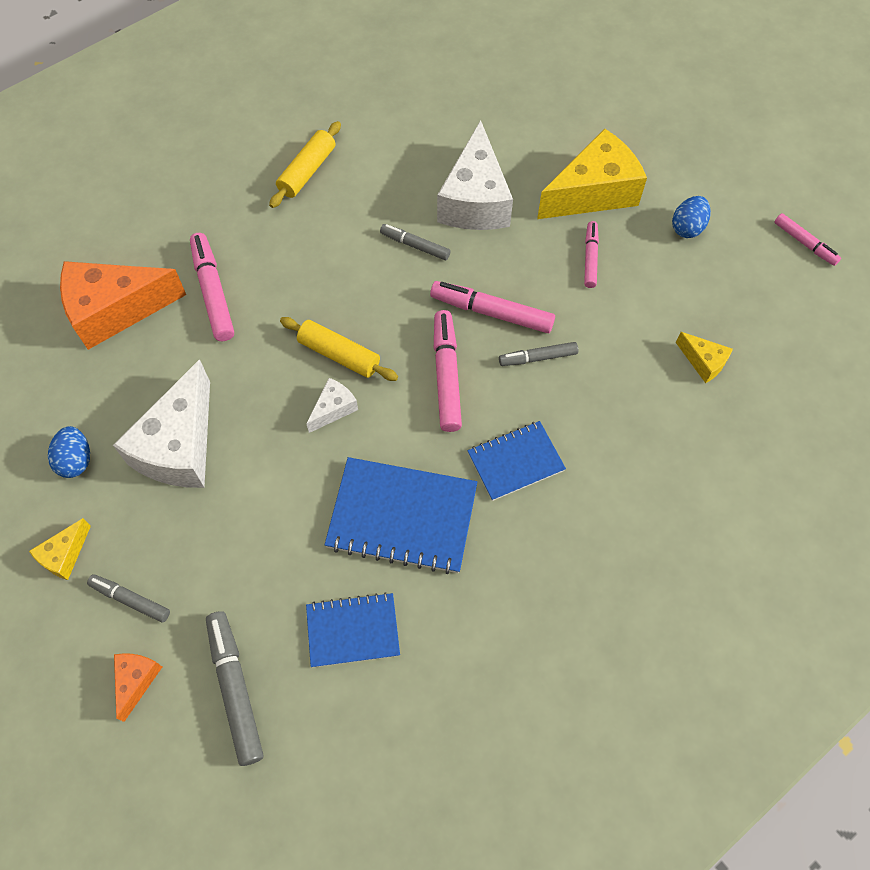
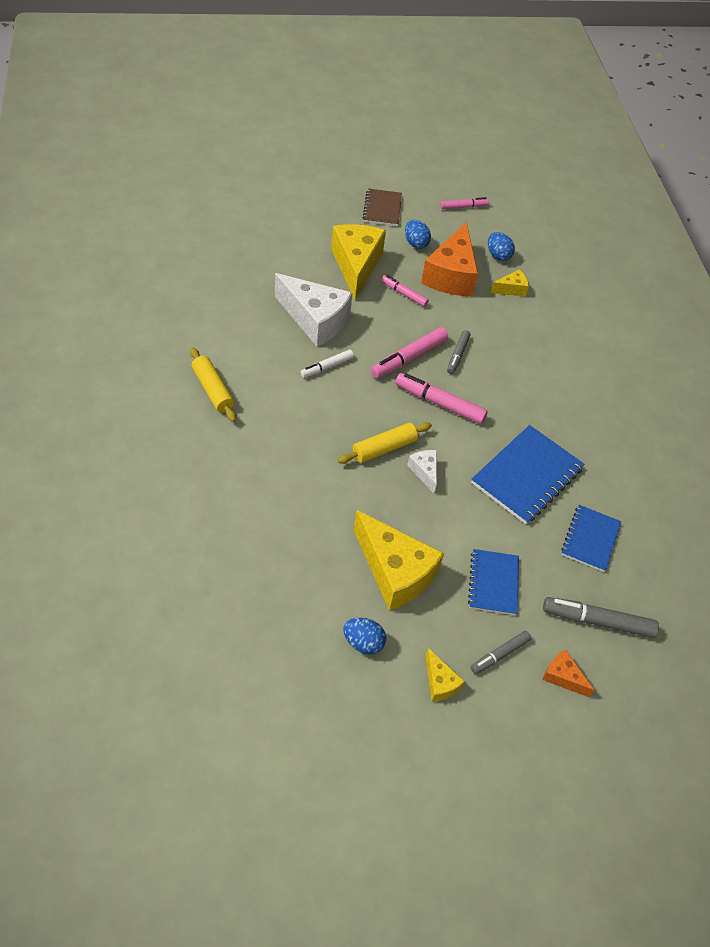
camera: 65 degrees left, 10 degrees down
orange cheese [60,261,186,350] -> orange cheese moved to [421,222,478,296]
white cheese [113,359,210,488] -> yellow cheese [354,510,444,611]
pink marker [190,233,234,341] -> none
grey marker [380,224,451,260] -> white marker [300,349,354,378]
blue notebook [468,421,566,501] -> blue notebook moved to [468,549,519,615]
none -> brown notebook [362,188,402,226]
none -> blue egg [488,232,515,261]

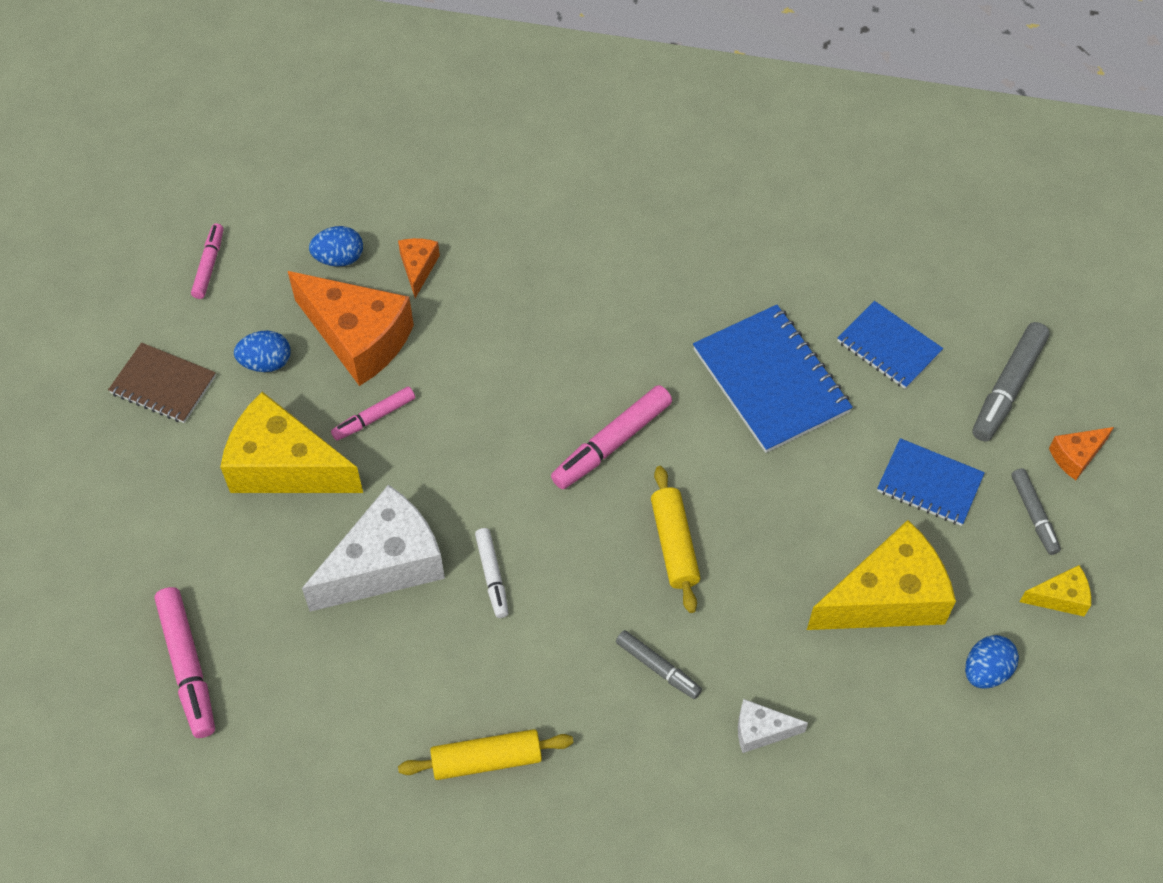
camera: 65 degrees left, 5 degrees up
pink marker [371,327,448,378] -> pink marker moved to [155,587,215,738]
white cheese [407,450,437,493] -> white cheese moved to [738,699,808,753]
grey marker [447,330,471,374] -> grey marker moved to [616,630,702,699]
yellow cheese [491,269,529,297] -> orange cheese [398,238,440,298]

